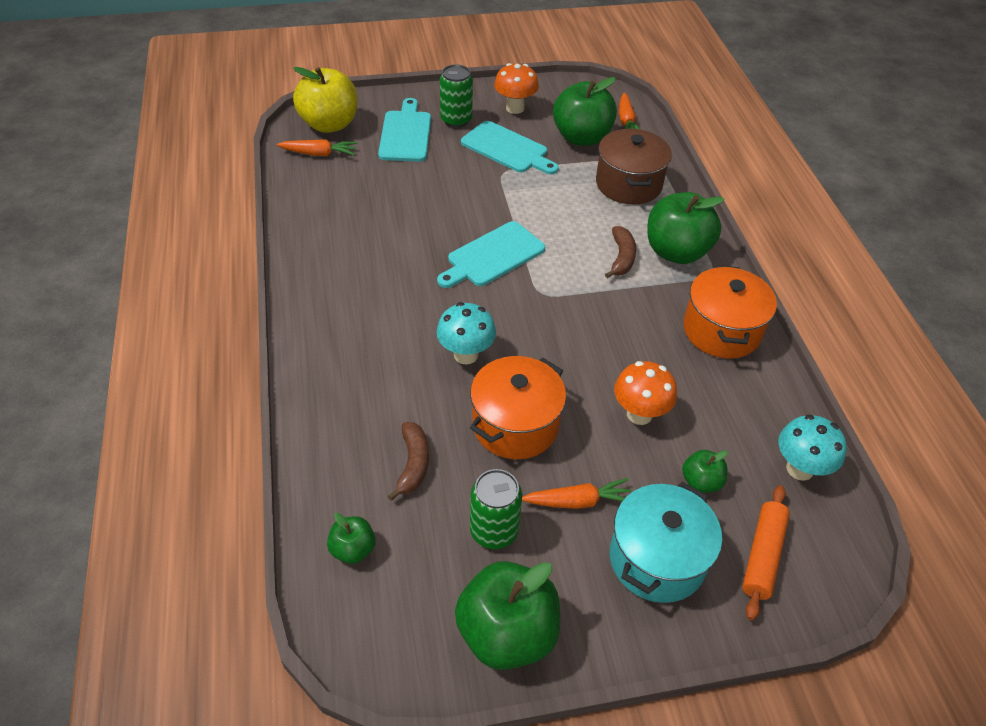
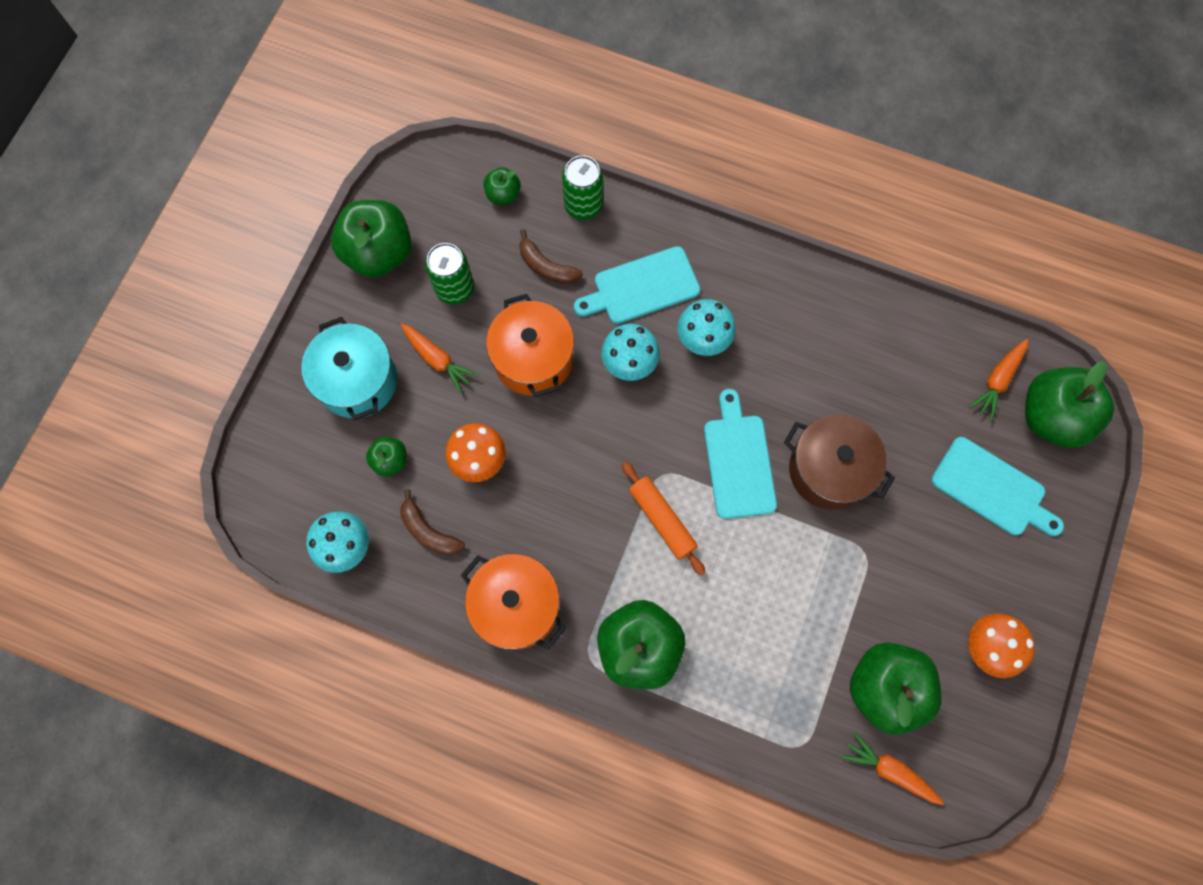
camera: 125 degrees right, 25 degrees up
yellow apple [293,67,358,133] -> green apple [1025,361,1114,448]
green can [440,64,473,127] -> green can moved to [562,155,603,220]
turquoise cutting board [461,121,559,174] -> turquoise cutting board moved to [574,246,700,324]
orange carrot [522,478,632,509] -> orange carrot turned 75 degrees counterclockwise [400,323,478,394]
brown pot [596,129,672,205] -> brown pot moved to [784,414,895,510]
brown banana [605,226,636,278] -> brown banana moved to [400,489,465,556]
orange rolling pin [742,485,790,620] -> orange rolling pin moved to [622,462,706,576]
none -> turquoise mushroom [677,299,736,356]

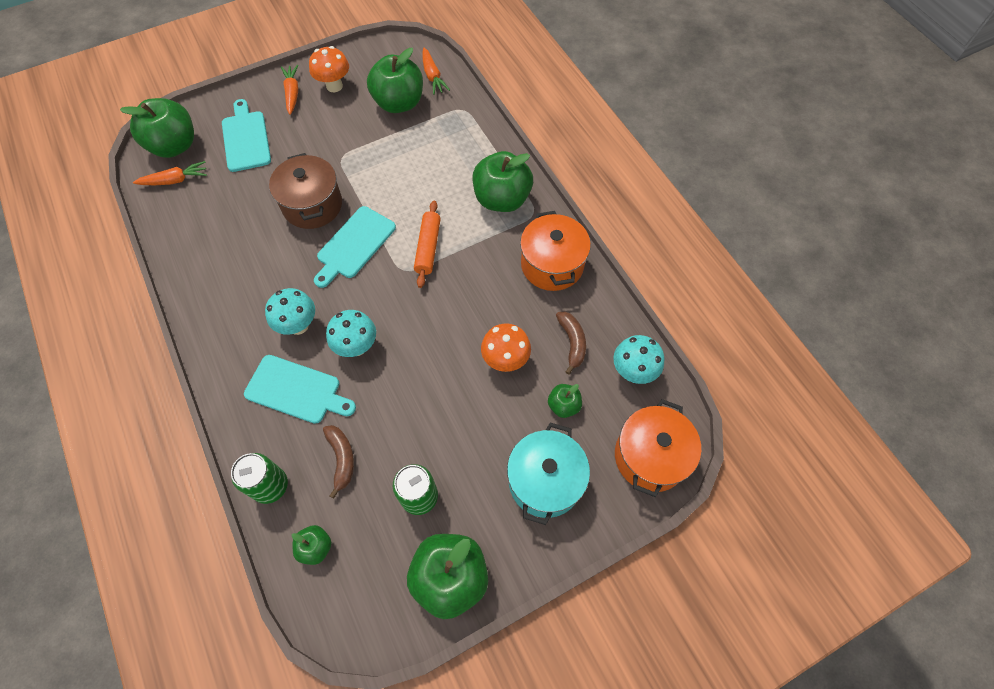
camera: 140 degrees left, 10 degrees down
orange carrot [400,323,478,394] -> orange carrot moved to [281,65,298,115]
orange pot [486,294,574,397] -> orange pot moved to [615,399,701,497]

